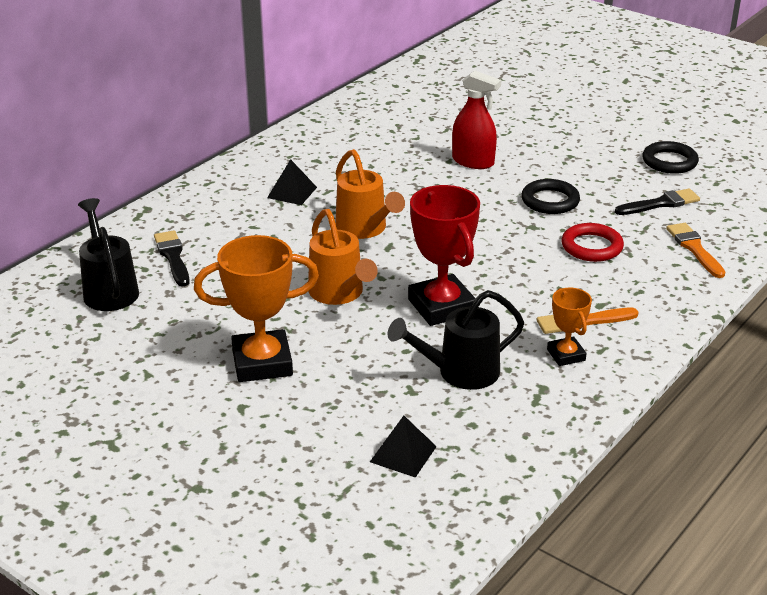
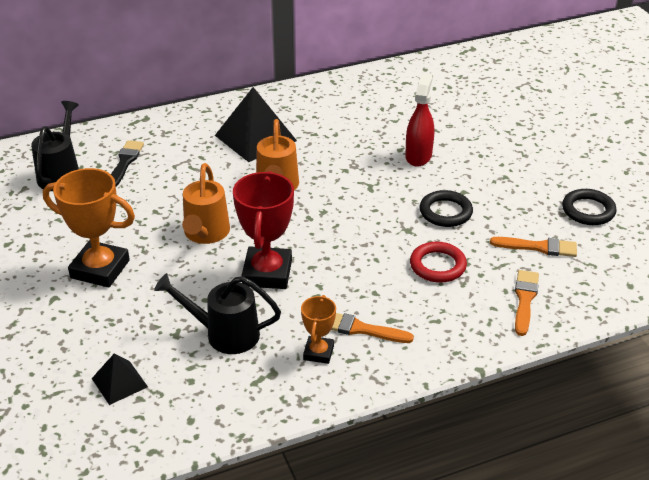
camera: 30 degrees right, 5 degrees up
black pyramid [267,159,317,205] -> black pyramid [215,87,297,162], size x1.87
red spray bottle [452,71,501,169] -> red spray bottle turned 135 degrees counterclockwise [405,73,434,167]
black brush [615,189,700,215] -> orange brush [490,237,577,257]

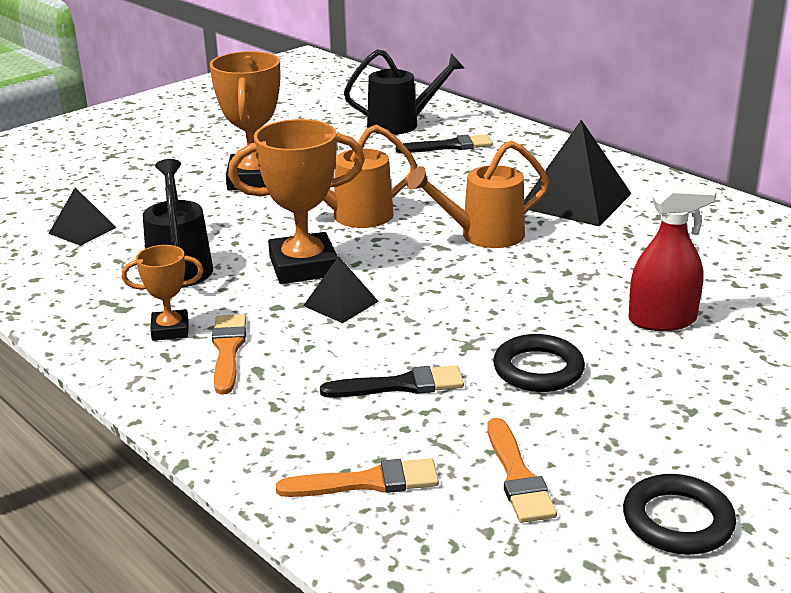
camera: 70 degrees right, 10 degrees down
red trophy [233,171,294,289] -> orange trophy [228,119,365,284]
red ring [410,242,467,283] -> black brush [320,365,464,398]
none -> black pyramid [303,256,379,323]

